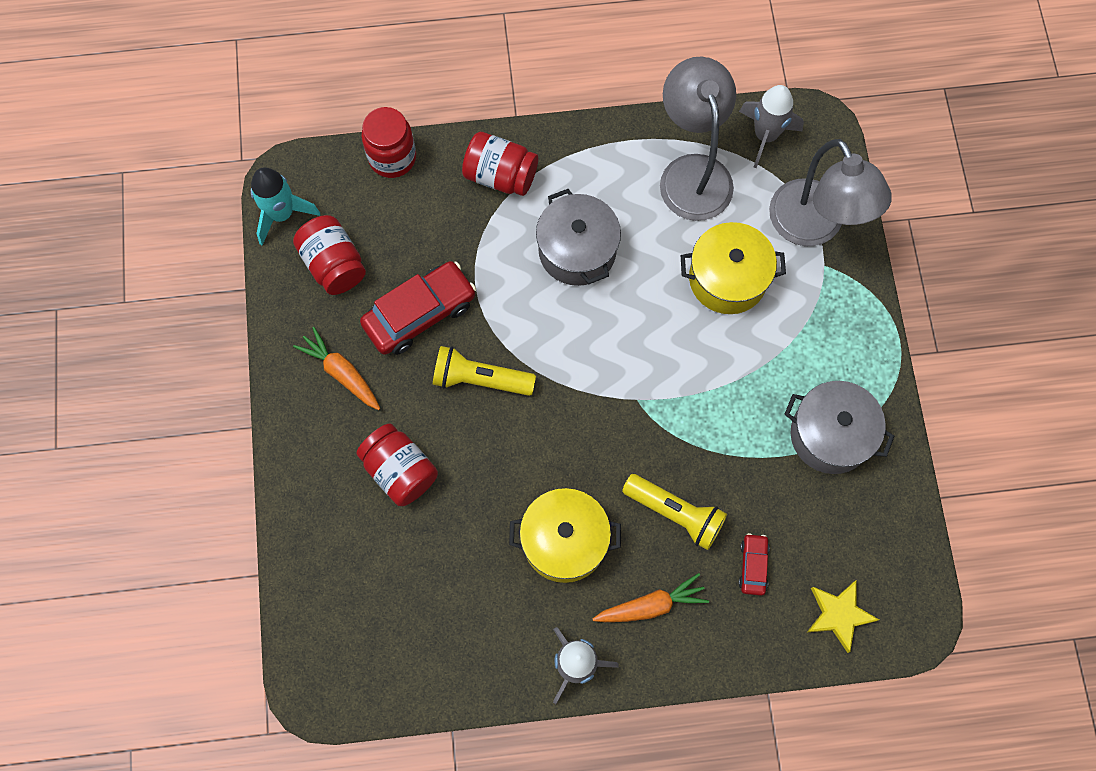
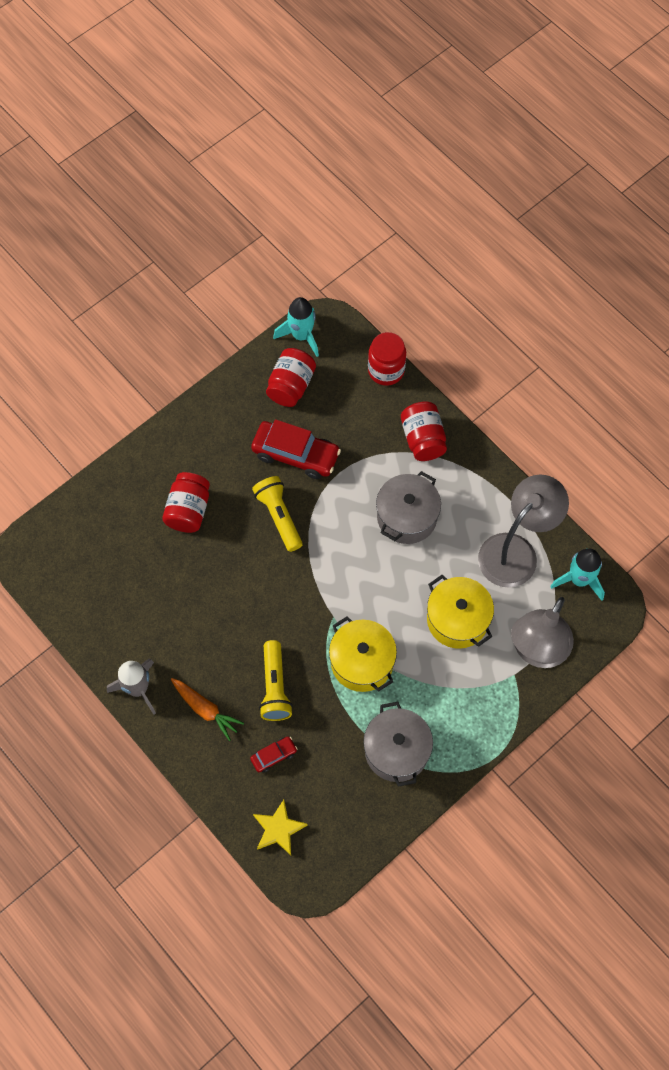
camera: 55 degrees right, 5 degrees down
orange carrot [293,327,380,410] -> none
yellow pot [509,488,621,583] -> yellow pot moved to [329,616,397,692]
grey rocket [739,85,804,168] -> turquoise rocket [550,548,605,601]

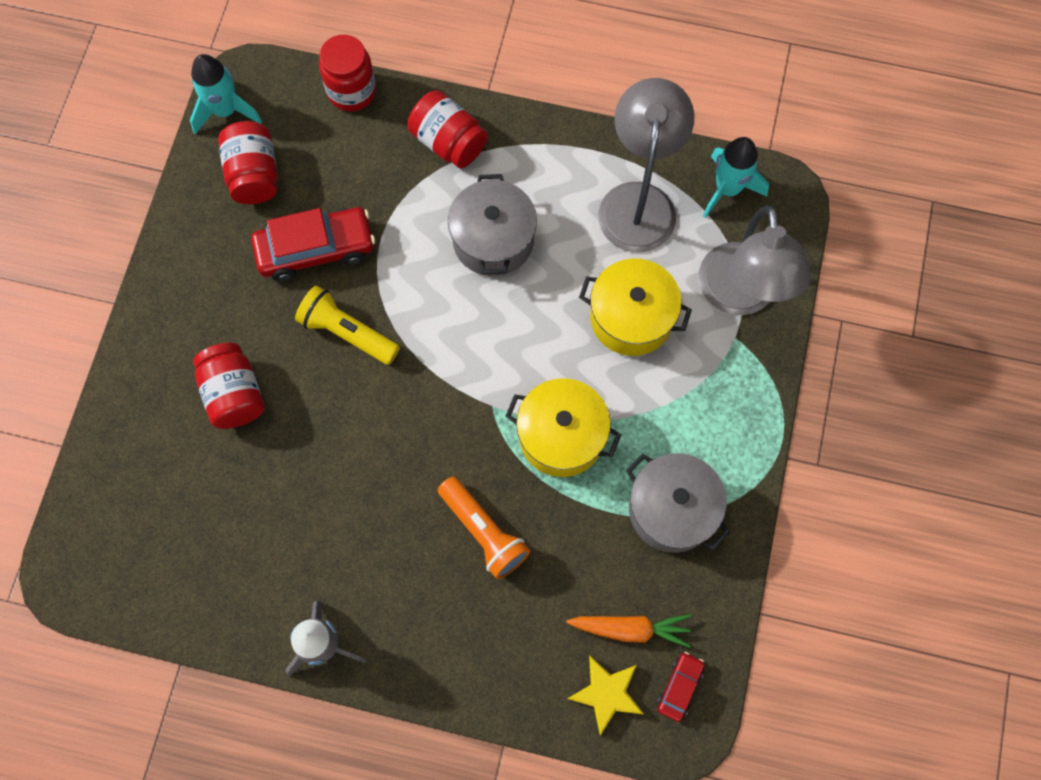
camera: 35 degrees left, 5 degrees up
orange carrot [171,678,244,741] -> orange carrot moved to [566,614,691,648]
red car [250,737,297,773] -> red car moved to [657,652,705,722]
yellow flashlight [259,640,293,721] -> orange flashlight [438,476,530,579]

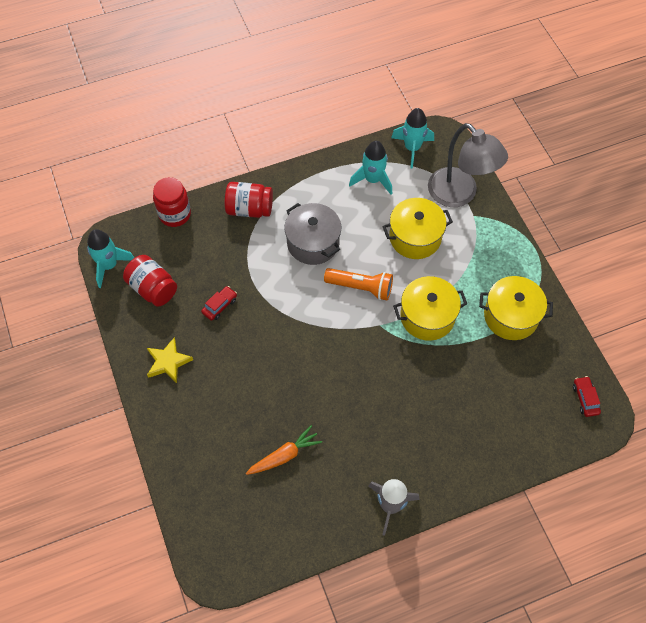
camera: 35 degrees left, 10 degrees down
red jar [193,343,265,429] -> none
red car [251,207,375,281] -> red car [201,286,237,321], size x0.49
yellow flashlight [295,286,400,365] -> none
orange flashlight [438,476,530,579] -> orange flashlight moved to [324,268,393,301]
orange carrot [566,614,691,648] -> orange carrot moved to [246,425,322,475]
yellow star [567,656,644,735] -> yellow star moved to [147,337,193,383]
grey lamp [598,78,694,252] -> turquoise rocket [349,141,392,195]
grey pot [626,453,730,553] -> yellow pot [479,276,553,340]

